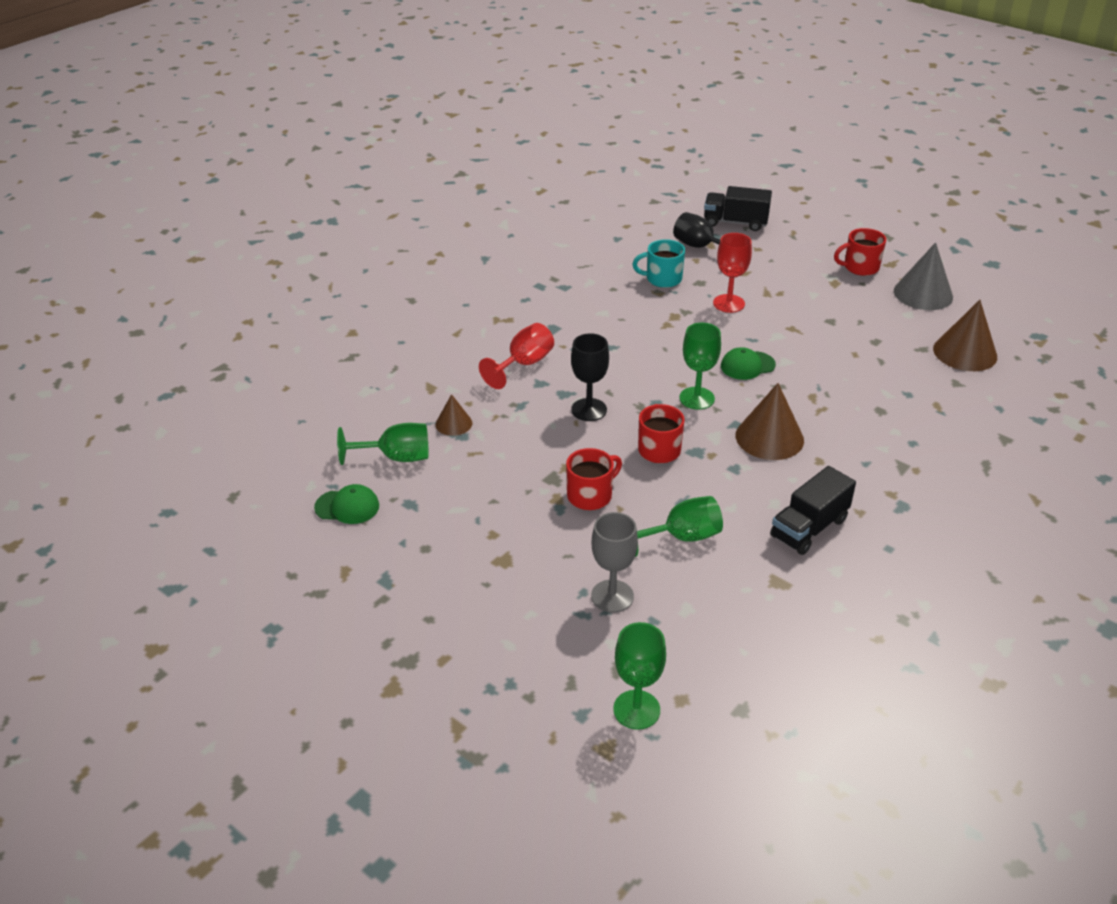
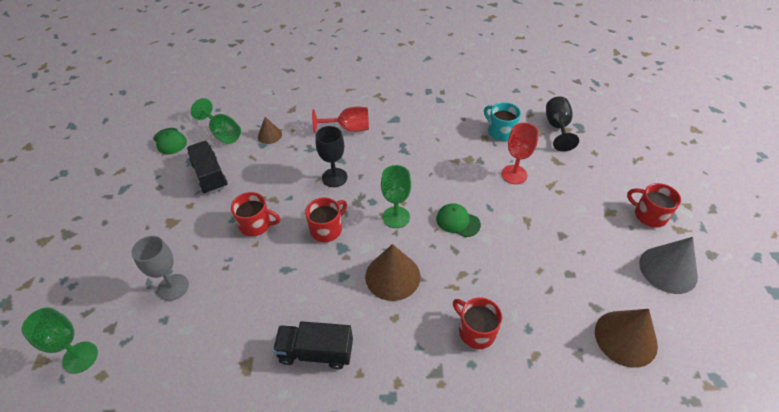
camera: 50 degrees right, 10 degrees up
green goblet [635,496,723,557] -> none
black truck [704,186,772,231] -> black truck moved to [187,141,228,194]
none -> red mug [453,298,502,349]

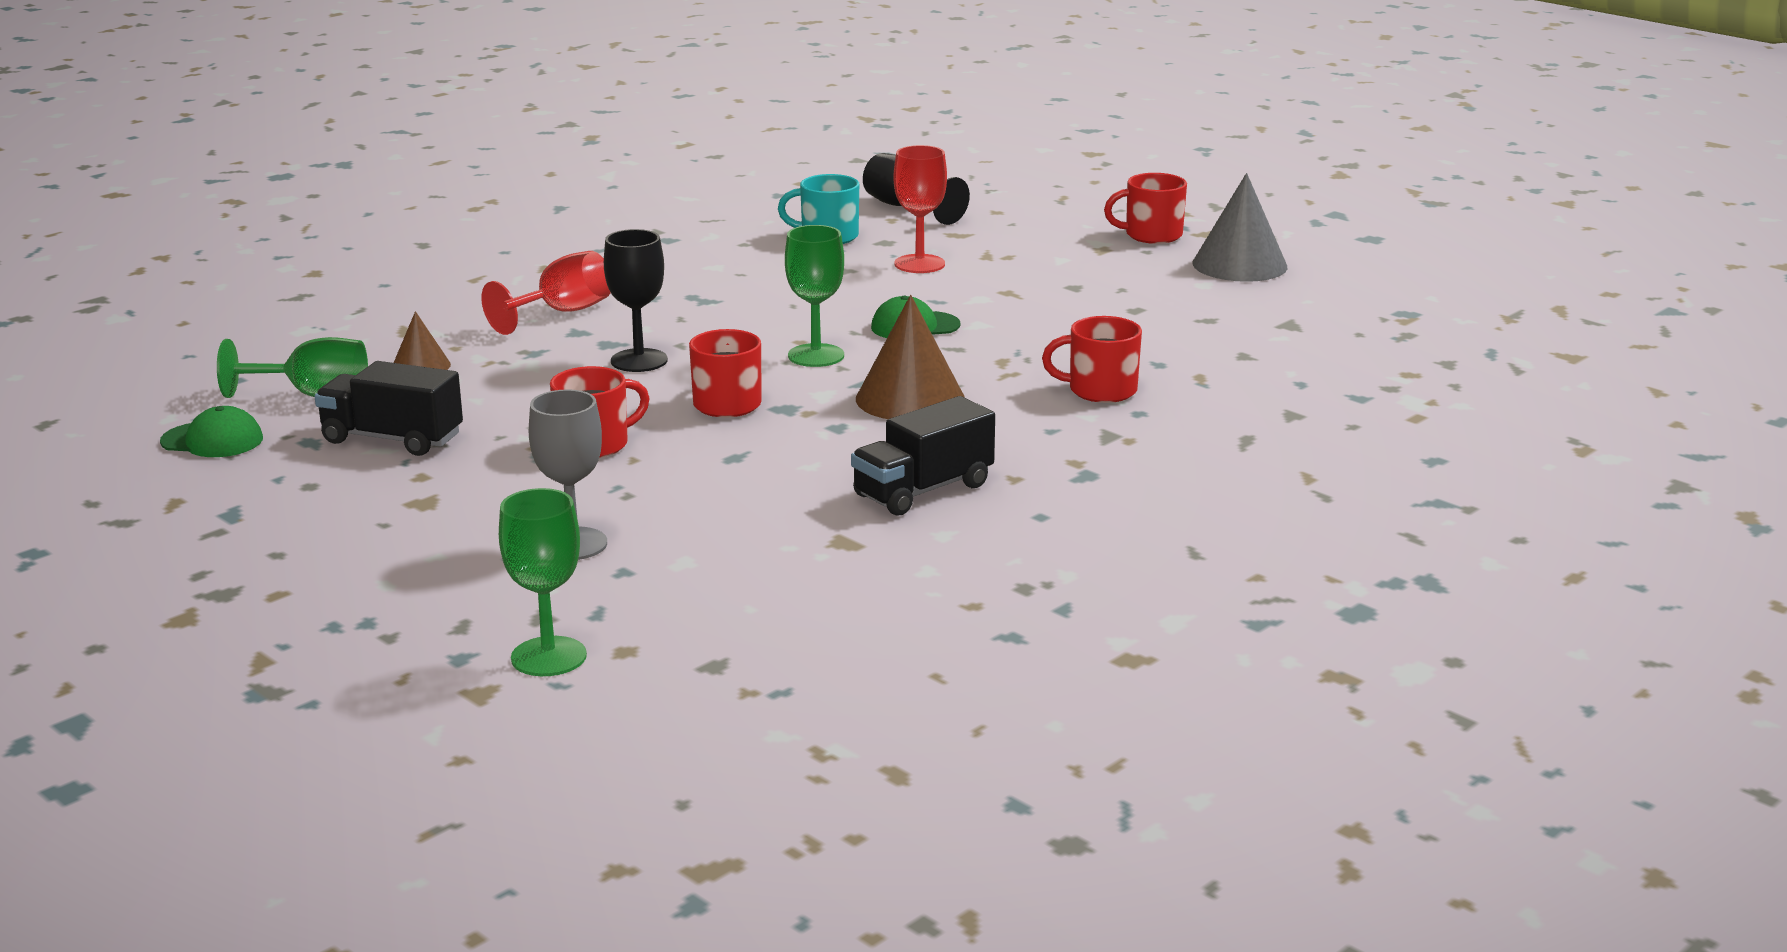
camera: 45 degrees left, 25 degrees down
brown cone [595,309,658,368] -> none

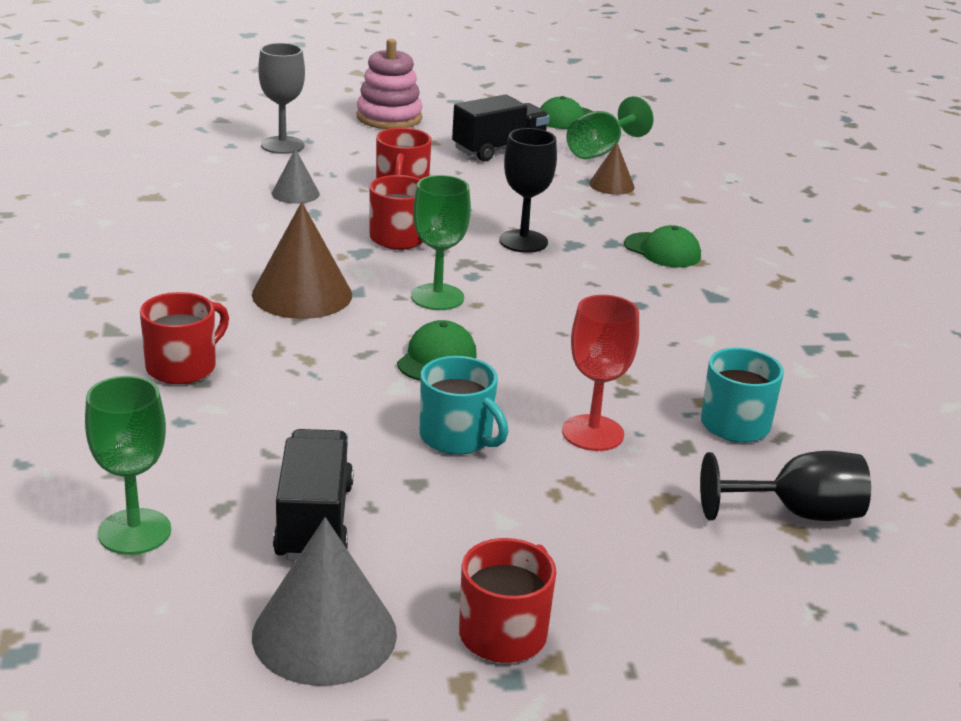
camera: 125 degrees right, 5 degrees up
red goblet [481,251,611,335] -> green cap [624,225,701,268]
green goblet [499,488,587,676] -> green goblet moved to [85,376,171,555]
black truck [851,396,995,516] -> black truck moved to [273,429,353,561]
none -> grey cone [272,148,320,204]
none -> pink stacking toy [357,39,423,129]
none -> turquoise mug [420,356,509,455]

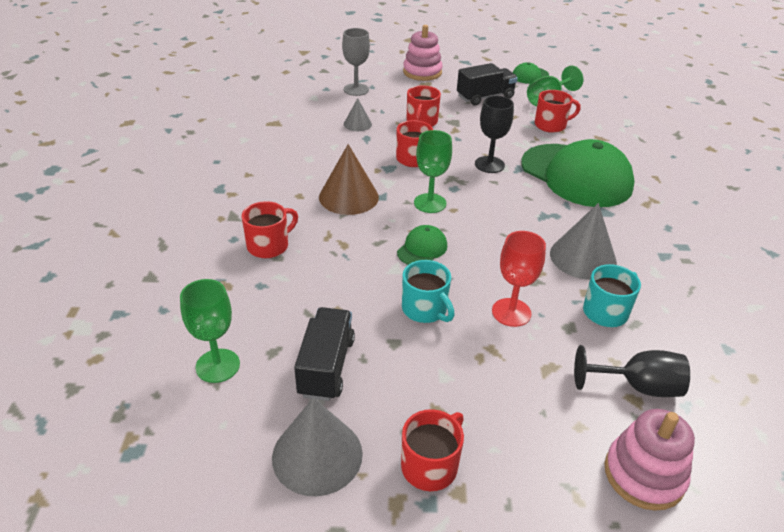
camera: 10 degrees right, 10 degrees up
brown cone [589,143,635,195] -> red mug [535,90,581,133]
green cap [624,225,701,268] -> green cap [521,139,635,207], size x2.33
none -> grey cone [550,203,617,280]
none -> pink stacking toy [604,409,695,511]

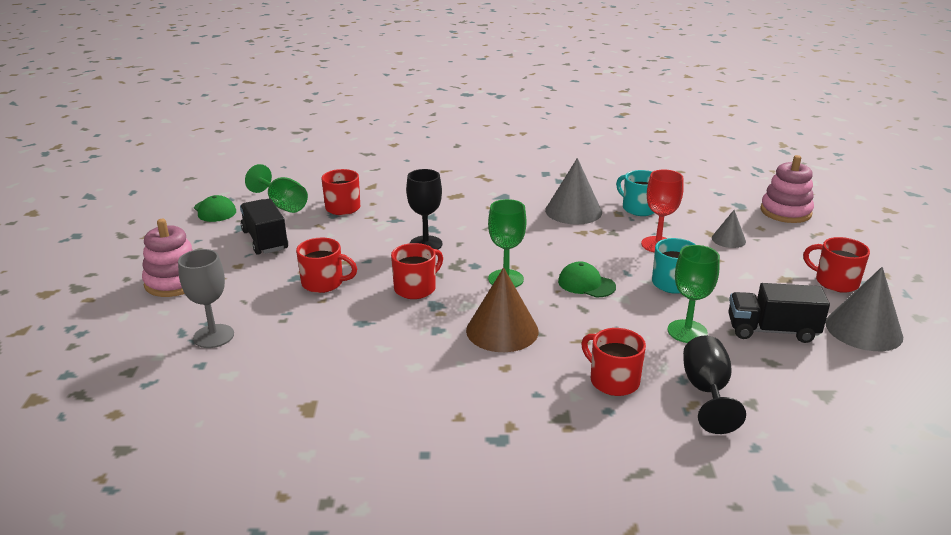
camera: 90 degrees left, 10 degrees down
green goblet [180,279,240,383] -> green goblet moved to [668,245,720,343]
grey cone [344,98,372,131] -> grey cone moved to [712,210,746,248]
green cap [521,139,635,207] -> none
black goblet [574,345,690,397] -> black goblet moved to [683,336,746,434]

